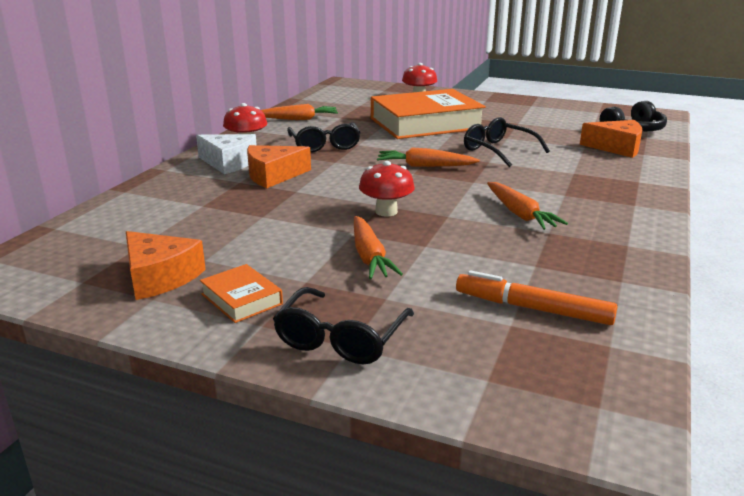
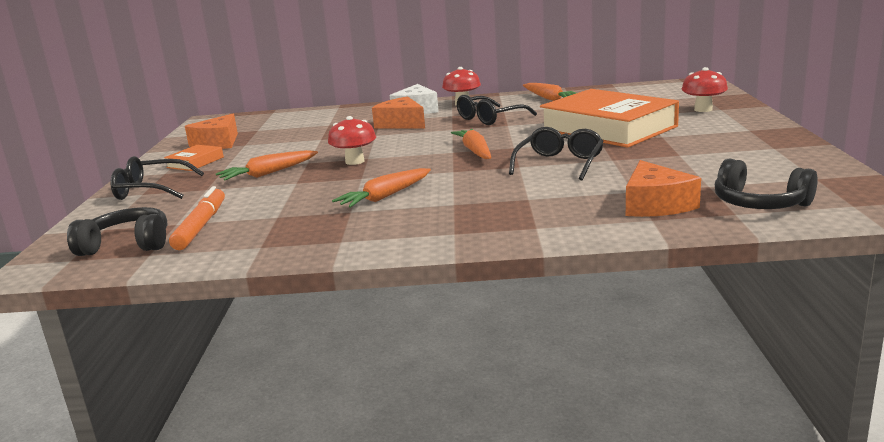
camera: 70 degrees right, 5 degrees down
none -> black headphones [67,207,167,256]

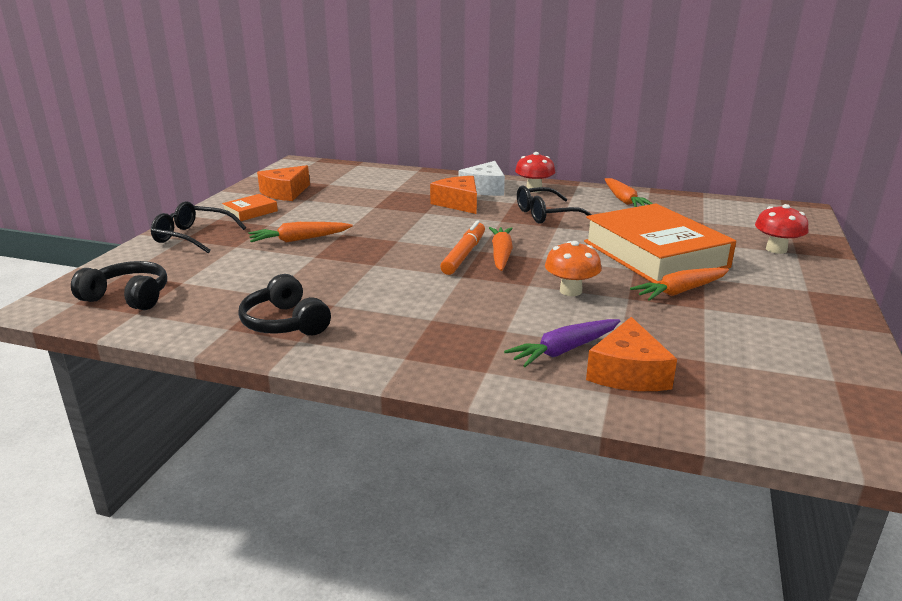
camera: 15 degrees right, 5 degrees up
orange marker [169,186,225,250] -> orange marker moved to [440,221,485,275]
red mushroom [328,116,376,165] -> none
orange carrot [332,168,431,208] -> orange carrot moved to [630,268,729,301]
black glasses [509,127,604,180] -> orange mushroom [545,241,602,296]
black headphones [715,158,818,209] -> black headphones moved to [239,274,331,335]
none -> purple carrot [504,319,620,367]

